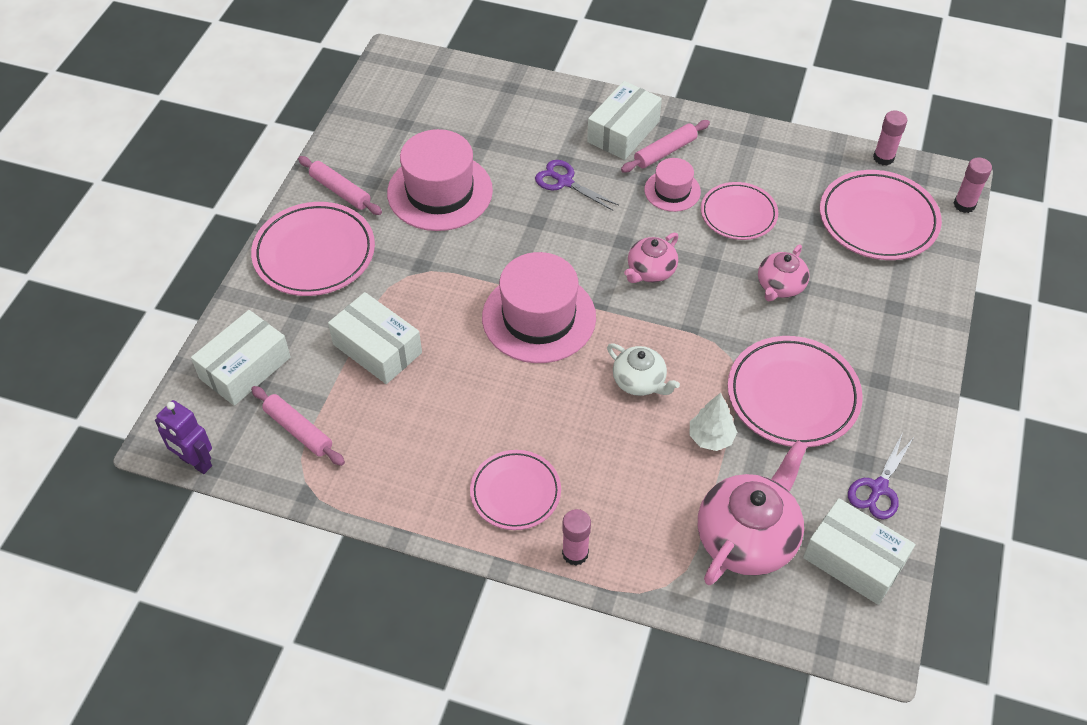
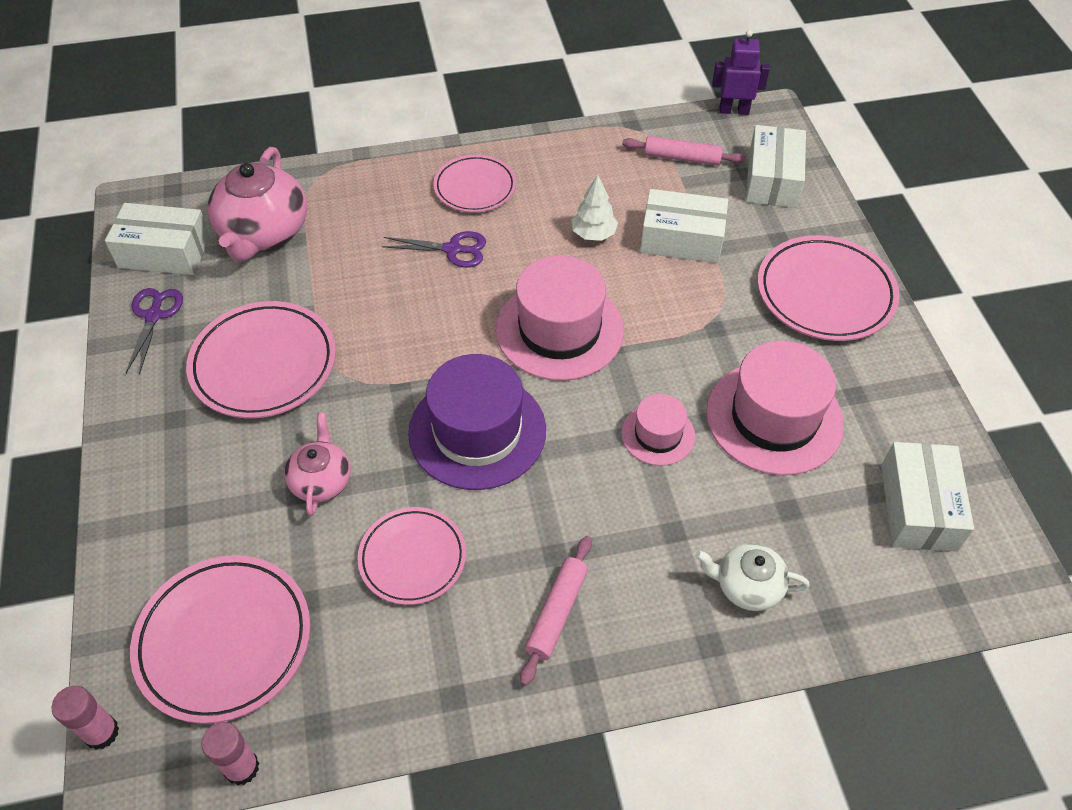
camera: 150 degrees right, 0 degrees up
pink rolling pin [298,156,382,215] -> none
purple scissors [535,160,619,211] -> purple scissors moved to [382,231,486,267]
pink glue stick [562,509,591,566] -> none
white box [587,81,662,160] -> white box moved to [881,442,974,551]
white teapot [607,343,680,396] -> white teapot moved to [695,543,809,611]
pink teapot [624,233,678,283] -> purple hat [408,354,546,490]
pink hat [644,158,701,212] -> pink hat moved to [621,394,695,466]
white tree [689,393,737,451] -> white tree moved to [571,175,618,241]

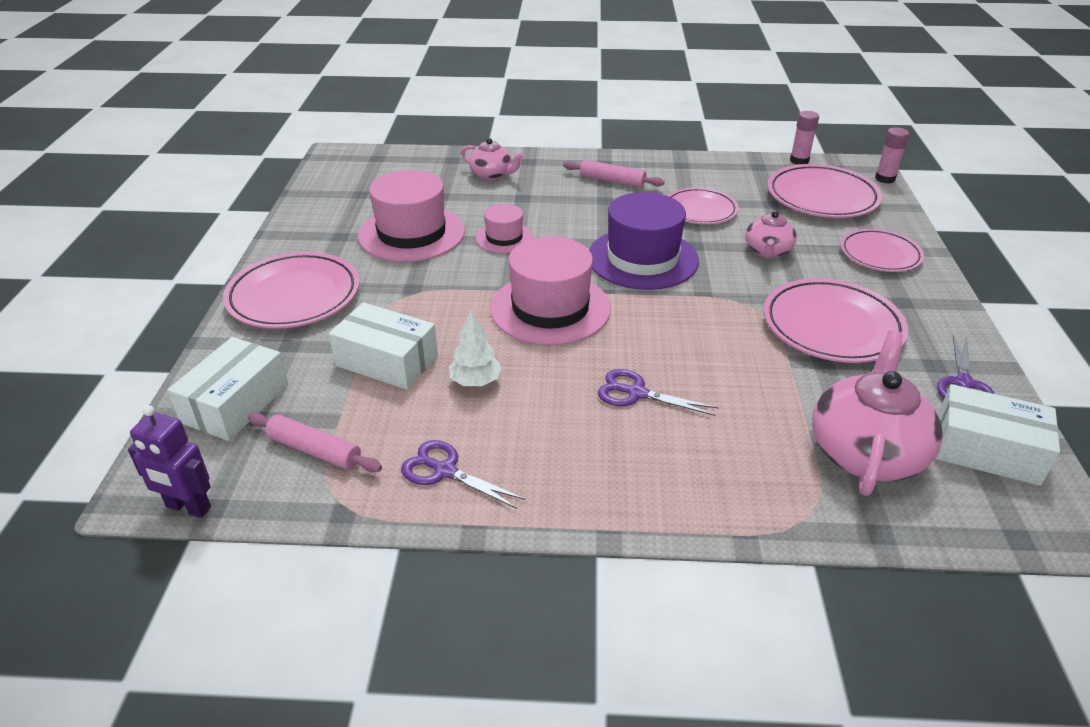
camera: 165 degrees left, 15 degrees down
pink plate [433,155,516,213] -> pink plate moved to [840,229,924,272]
pink rolling pin [520,536,592,686] -> pink rolling pin turned 75 degrees clockwise [563,160,664,187]
white teapot [695,543,809,611] -> pink teapot [461,138,524,180]
white box [881,442,974,551] -> none
none -> purple scissors [401,440,525,509]

